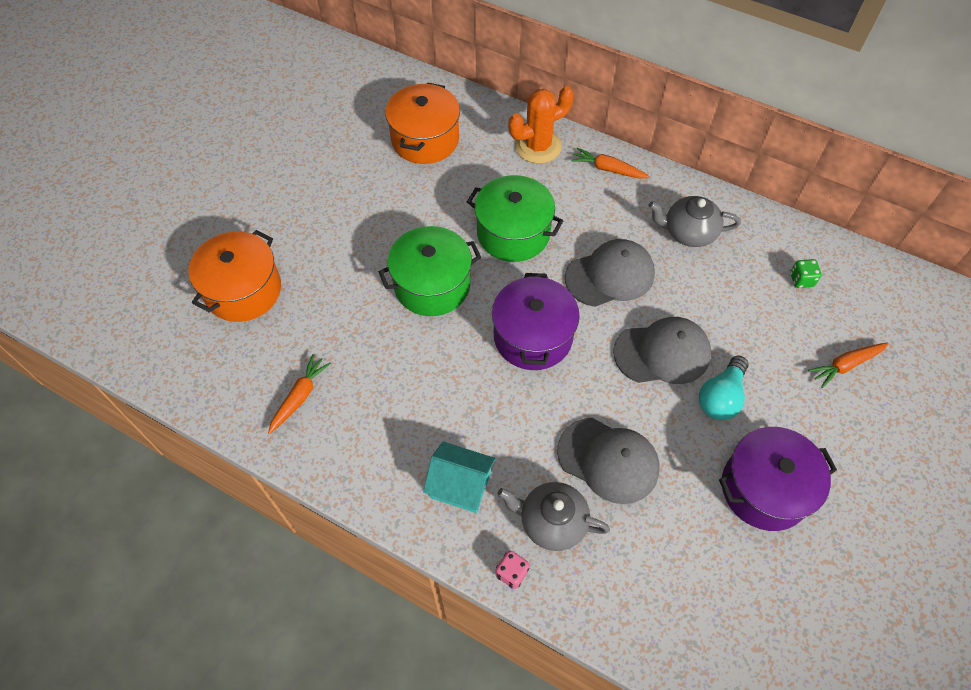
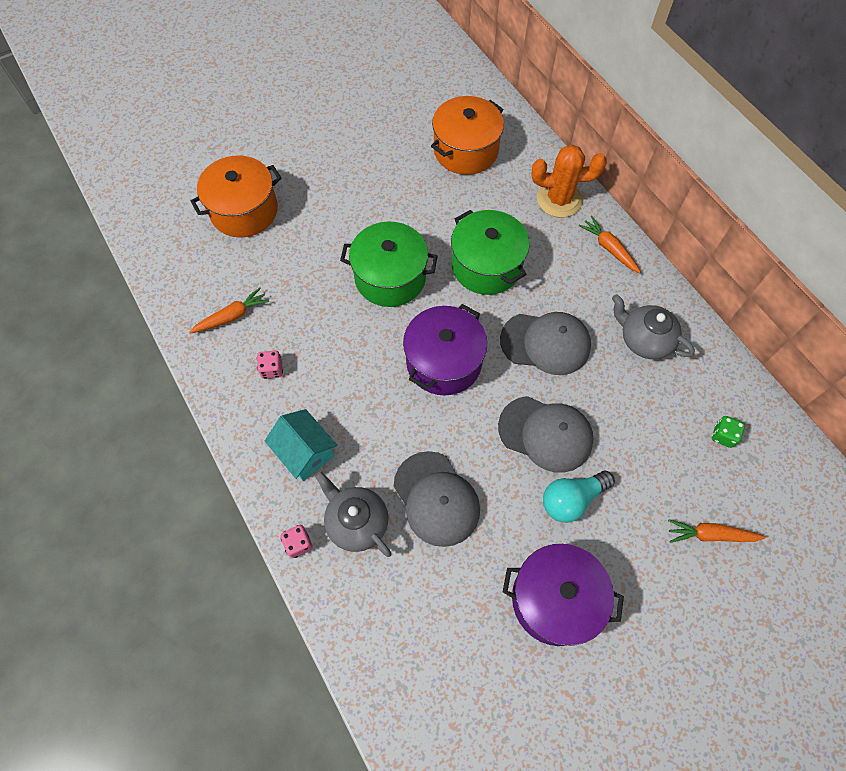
camera: 30 degrees right, 5 degrees up
none -> pink dice [257,351,283,379]

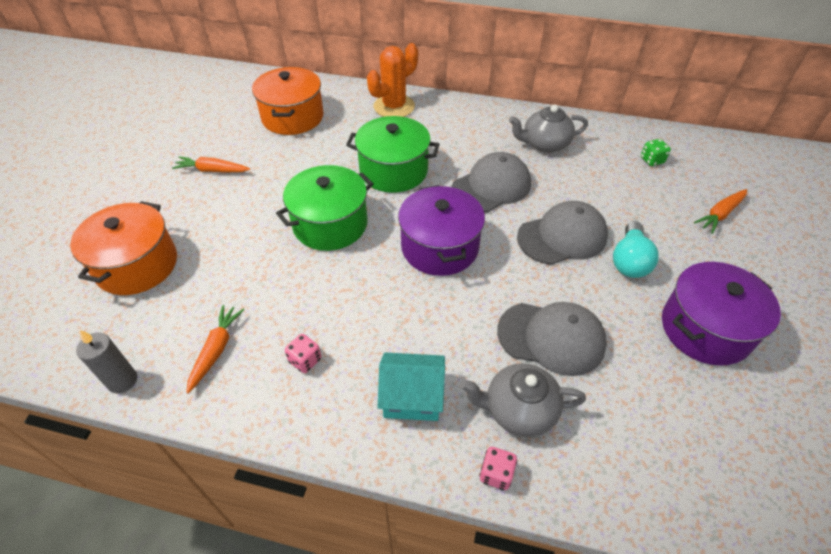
camera: 45 degrees left, 15 degrees down
orange carrot [578,216,641,273] -> orange carrot moved to [172,156,250,172]
none -> grey candle [76,330,137,393]

